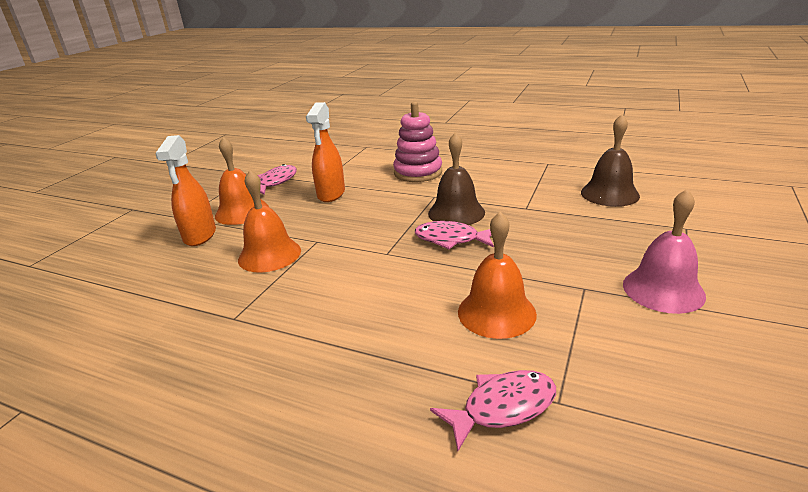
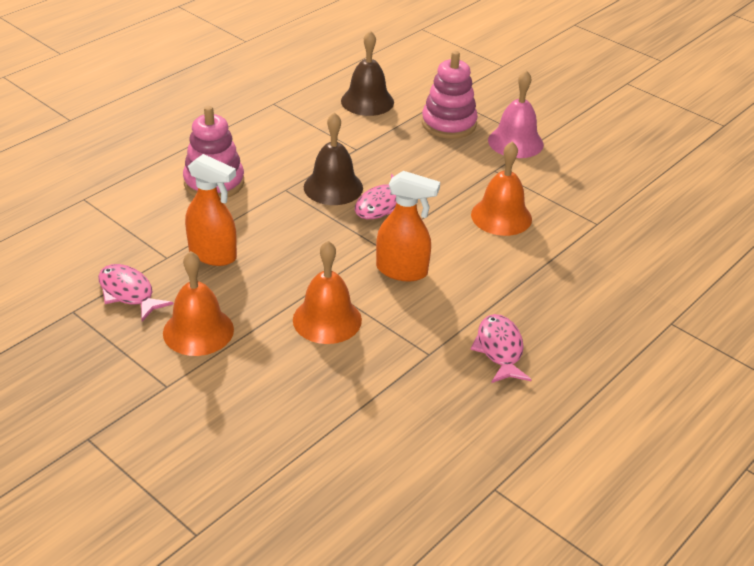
camera: 75 degrees left, 10 degrees up
orange spray bottle [155,135,216,246] -> orange spray bottle moved to [376,171,440,281]
pink fish [430,370,556,451] -> pink fish moved to [470,314,532,383]
none -> pink stacking toy [422,51,478,139]

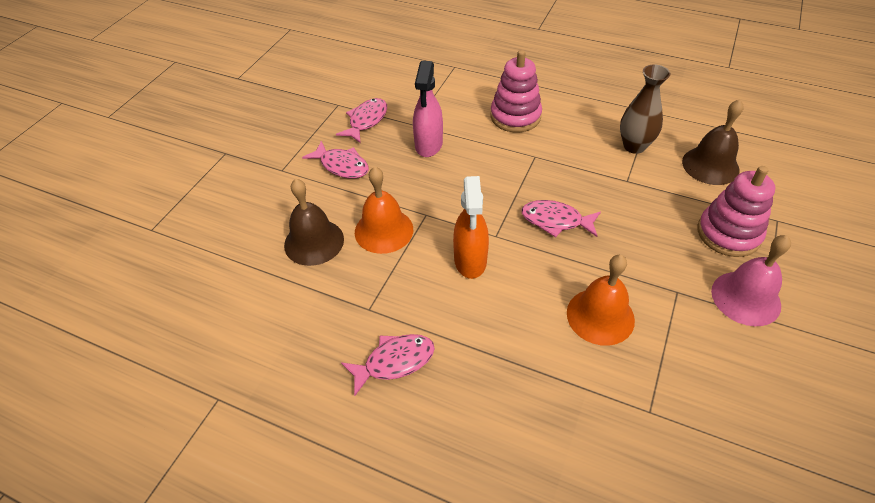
camera: 75 degrees right, 10 degrees up
orange bell [163,251,234,356] -> pink fish [302,141,369,178]
orange spray bottle [185,154,237,266] -> pink spray bottle [413,61,443,157]
brown bell [304,112,363,205] -> brown bell moved to [284,179,344,266]
none -> brown vase [620,64,671,154]

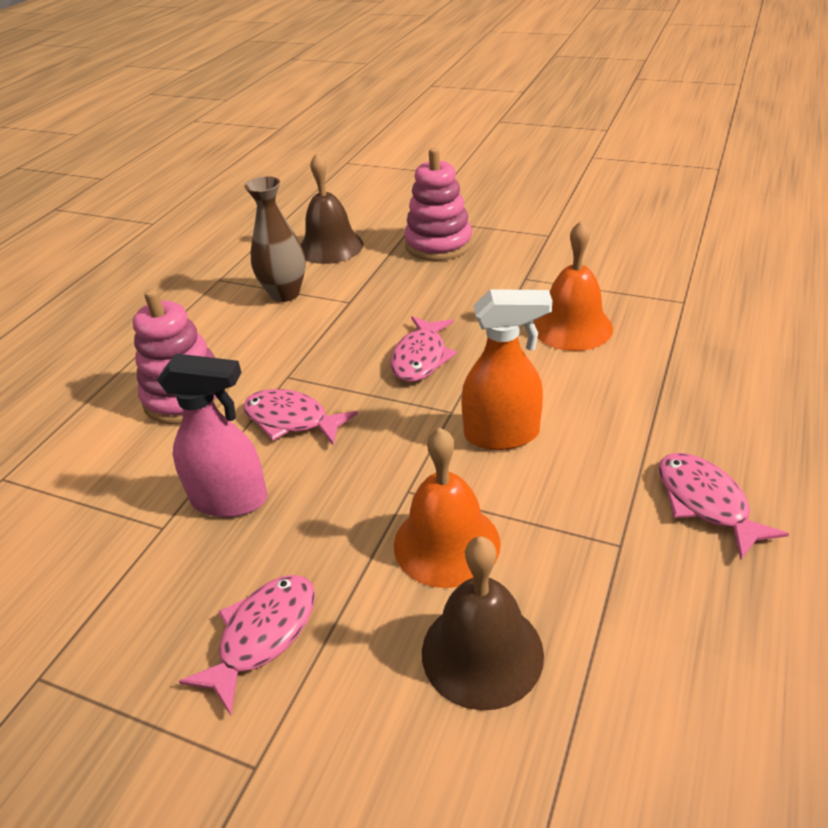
camera: 90 degrees left, 10 degrees down
pink fish [336,98,387,143] -> pink fish moved to [243,389,358,445]
pink bell [711,235,791,326] -> none

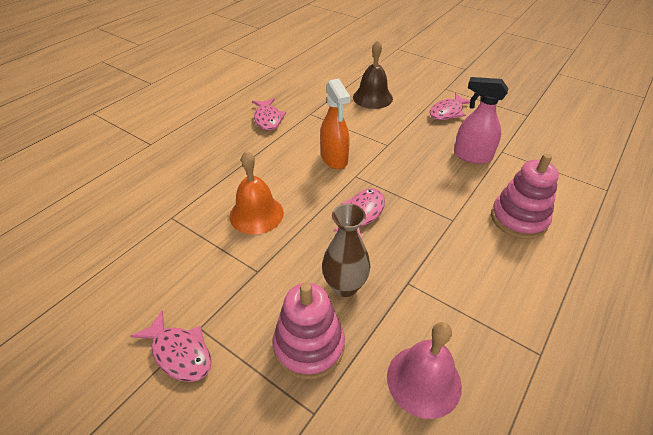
camera: 170 degrees left, 5 degrees up
pink fish [243,389,358,445] -> pink fish moved to [130,310,212,382]
brown vase [244,176,306,302] -> brown vase moved to [322,204,370,297]
brown bell [301,153,364,264] -> pink bell [387,322,462,419]
orange bell [394,427,501,588] -> none
orange spray bottle [461,289,552,450] -> orange spray bottle turned 120 degrees counterclockwise [320,79,350,169]

